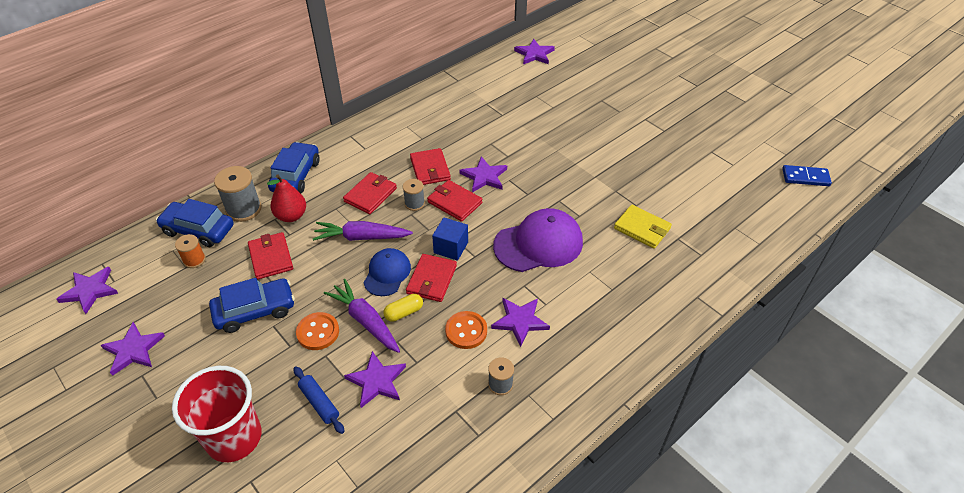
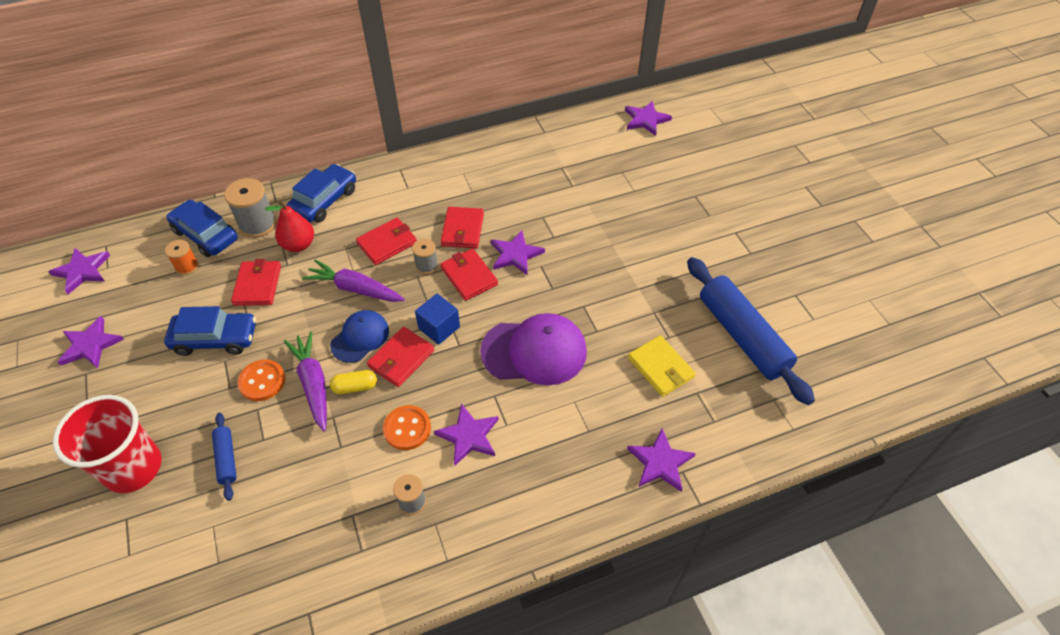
camera: 20 degrees right, 5 degrees up
purple star [344,351,406,408] -> purple star moved to [627,428,696,492]
blue domino [782,165,832,186] -> none
none -> blue rolling pin [687,257,815,405]

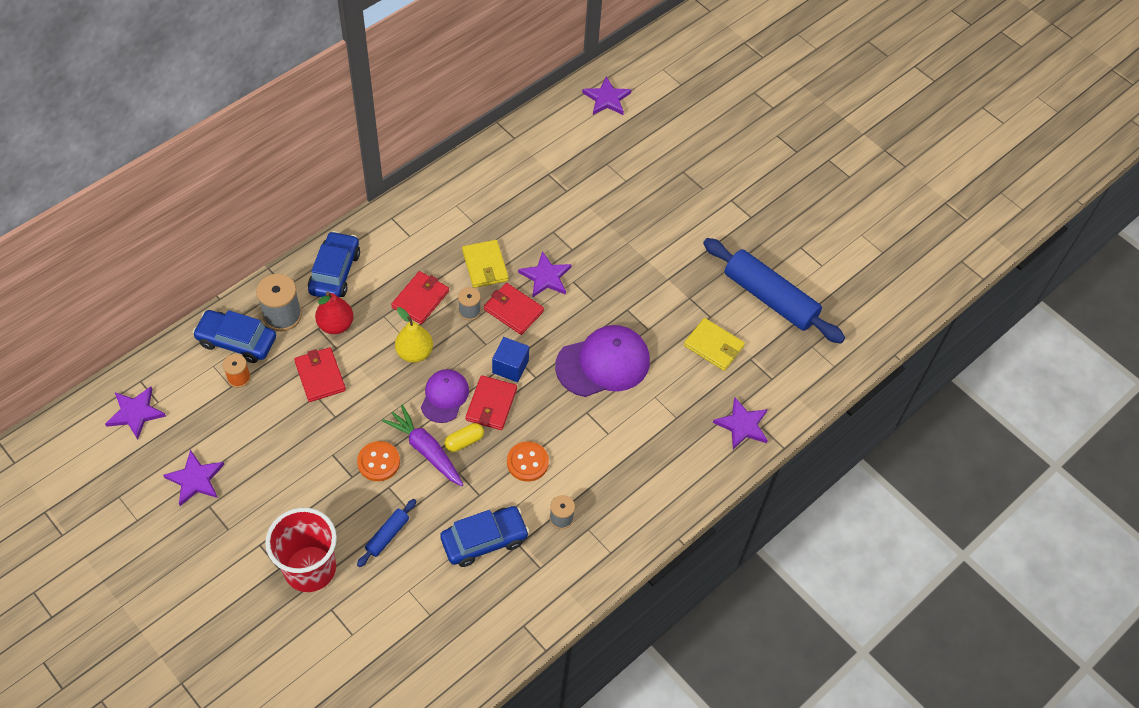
camera: 25 degrees left, 5 degrees up
blue car [164,306,256,356] -> blue car moved to [440,506,529,567]
blue rolling pin [212,413,237,501] -> blue rolling pin turned 75 degrees clockwise [357,499,416,567]
purple carrot [302,260,405,302] -> yellow pear [395,307,433,363]
blue cap [330,310,389,363] -> purple cap [421,369,469,423]
purple star [434,403,499,466] -> none
red wallet [441,207,484,248] -> yellow wallet [462,240,509,288]

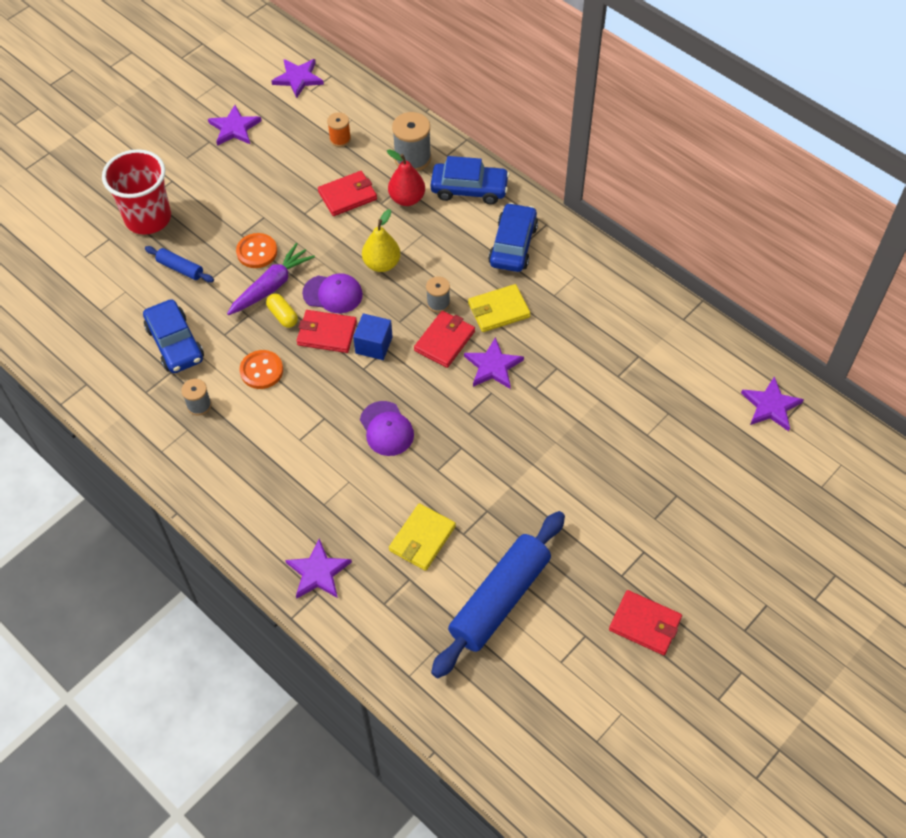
camera: 90 degrees right, 0 degrees up
blue car [193,310,276,363] -> blue car moved to [488,203,538,272]
red wallet [391,271,449,324] -> red wallet moved to [609,590,682,655]
purple cap [555,325,650,397] -> purple cap [360,401,414,456], size x0.60

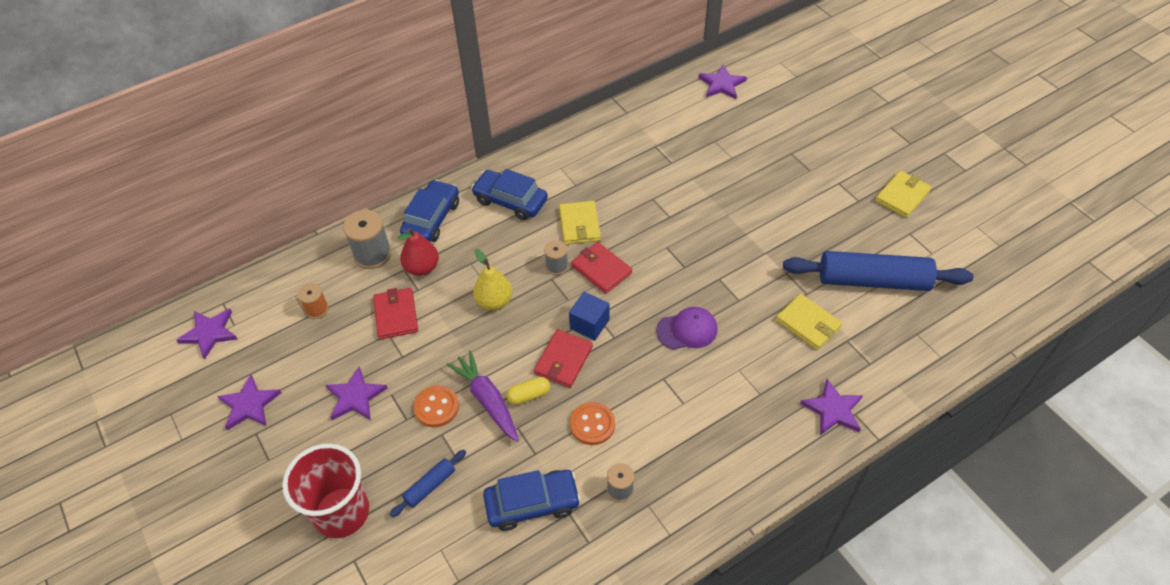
camera: 75 degrees left, 5 degrees down
purple cap [302,273,363,313] -> none
blue rolling pin [431,511,565,678] -> blue rolling pin turned 45 degrees counterclockwise [783,251,974,291]
purple star [464,337,524,389] -> purple star moved to [325,366,387,420]
red wallet [609,590,682,655] -> yellow wallet [875,170,931,218]

